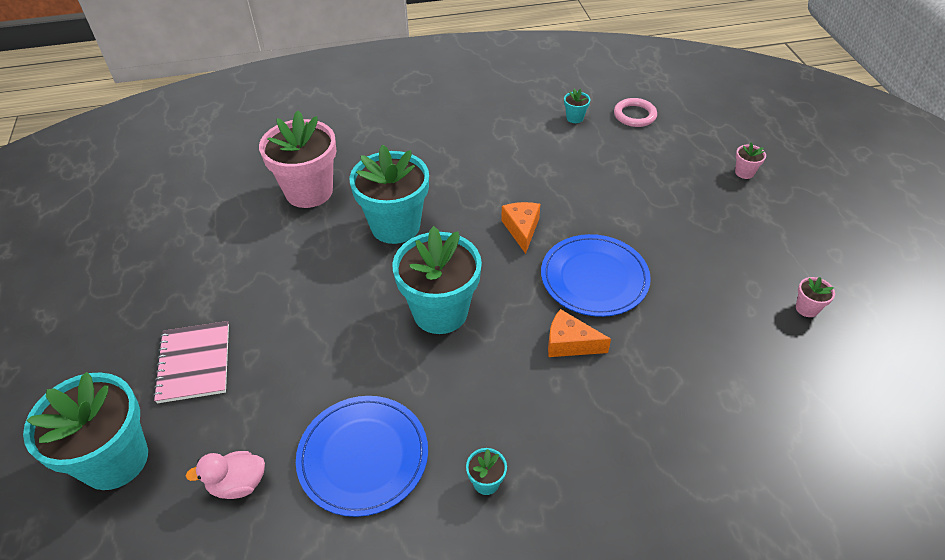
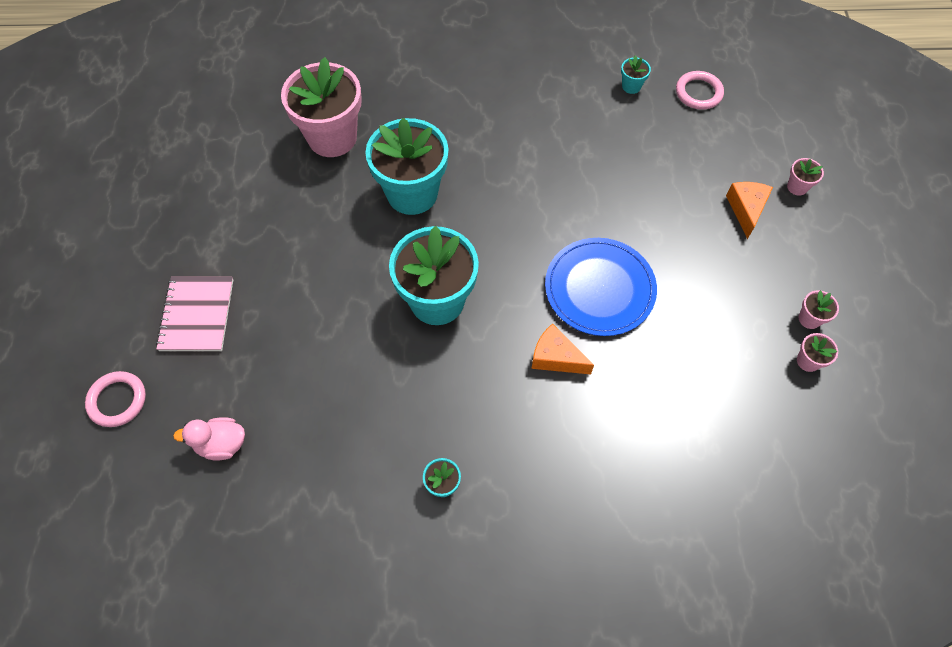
camera: 10 degrees right, 15 degrees up
turquoise flower pot [23,372,148,490] -> pink ring [85,371,146,427]
blue plate [296,396,428,517] -> none
orange cheese [501,202,540,254] -> orange cheese moved to [726,182,773,239]
none -> pink flower pot [799,290,839,329]

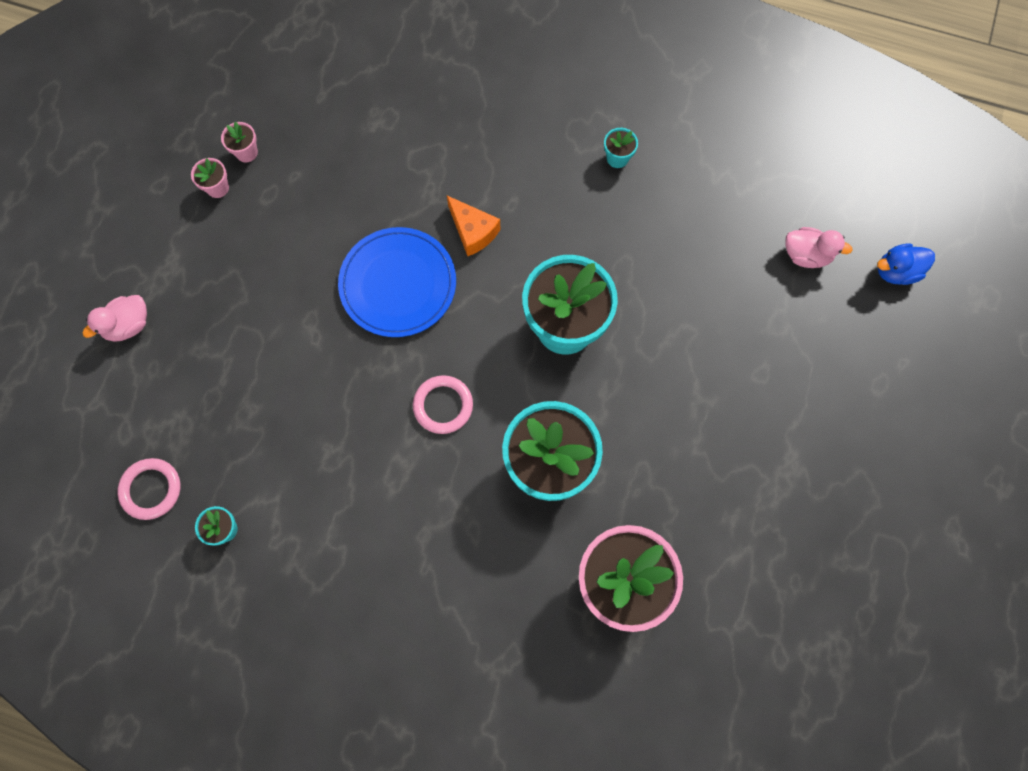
camera: 160 degrees left, 10 degrees up
pink ring [85,371,146,427] -> pink ring moved to [413,375,473,434]
pink notebook [156,277,233,351] -> none
orange cheese [726,182,773,239] -> none
pink flower pot [787,158,824,196] -> pink duck [83,295,147,342]
none -> blue duck [877,244,935,285]

